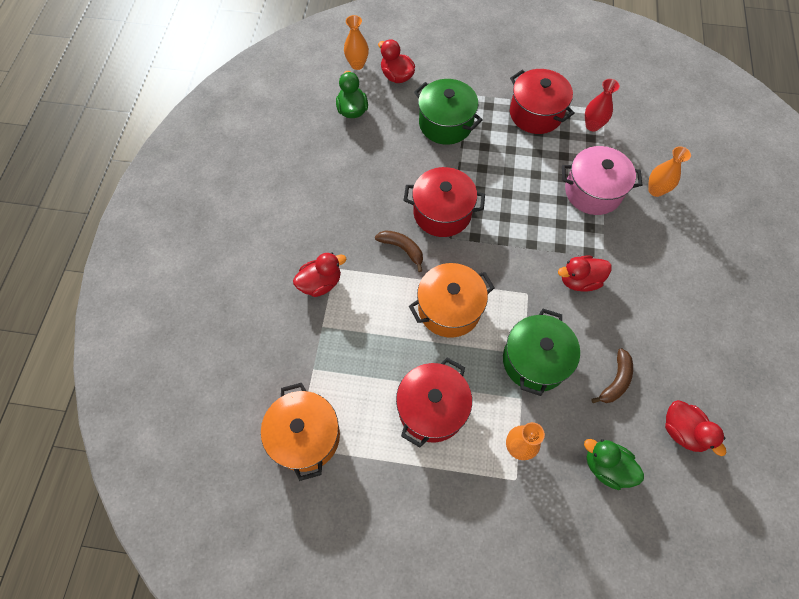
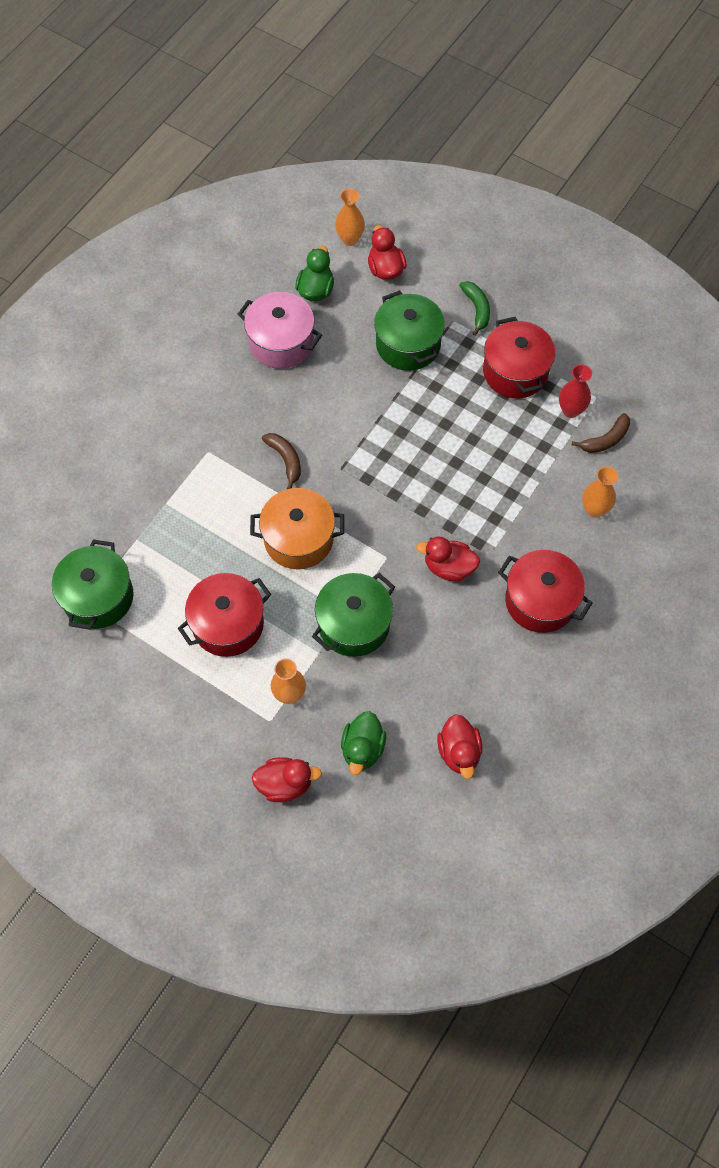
camera: 25 degrees right, 0 degrees up
orange pot [261,383,340,481] -> green pot [52,539,134,629]
red duck [293,252,346,297] -> red duck moved to [252,757,322,802]
red pot [403,167,485,237] -> red pot moved to [498,550,592,633]
pink pot [562,146,642,215] -> pink pot moved to [237,292,322,369]
green duck [584,439,644,490] -> green duck turned 135 degrees counterclockwise [341,711,386,775]
brown banana [591,348,633,403] -> brown banana moved to [572,413,630,453]
none -> green banana [459,281,490,336]

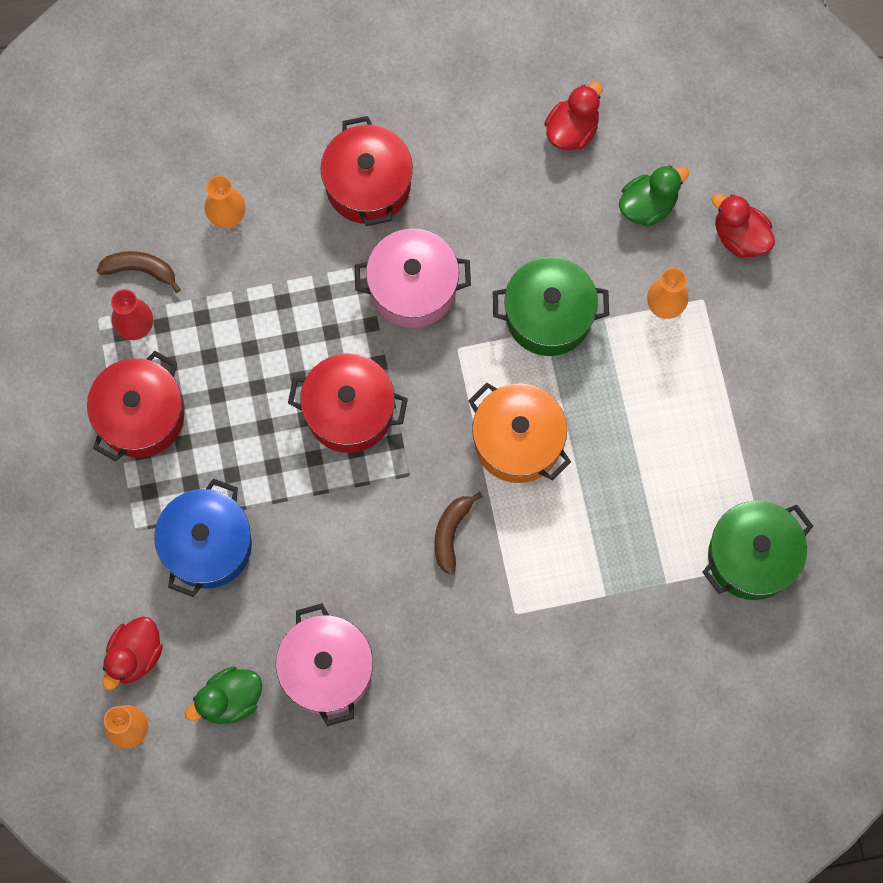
camera: 135 degrees left, 10 degrees up
red pot [178,573,271,657] -> red pot moved to [288,353,408,453]
green pot [374,290,445,371] -> blue pot [154,479,252,597]
red duck [416,537,480,582] -> pink pot [355,229,471,328]
green banana [459,281,490,336] -> none

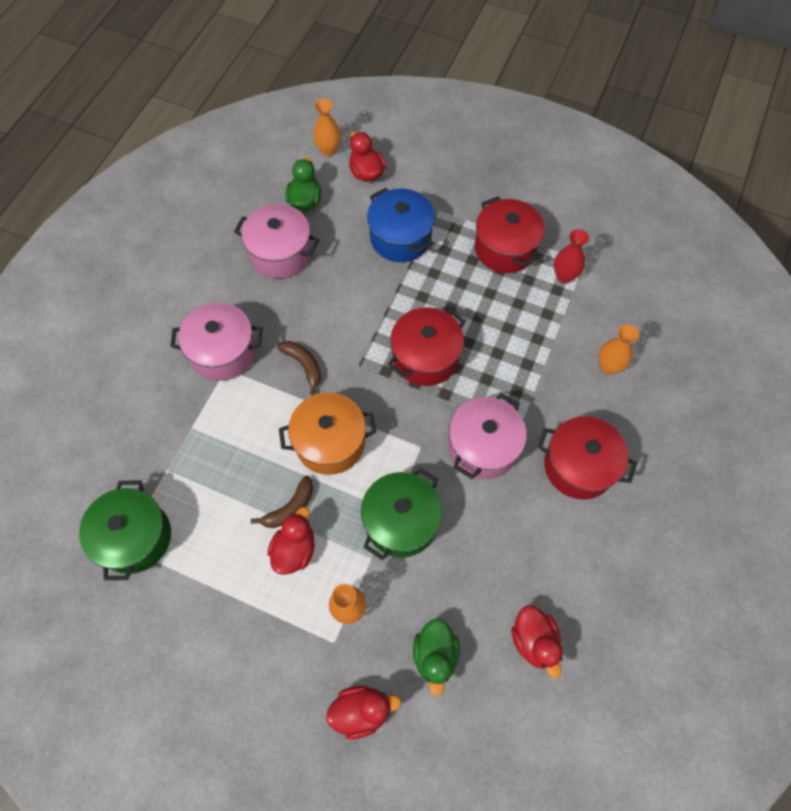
camera: 125 degrees right, 10 degrees down
brown banana [97,251,181,293] -> brown banana moved to [251,475,313,528]
none -> pink pot [170,302,262,381]
none -> red duck [267,507,315,575]

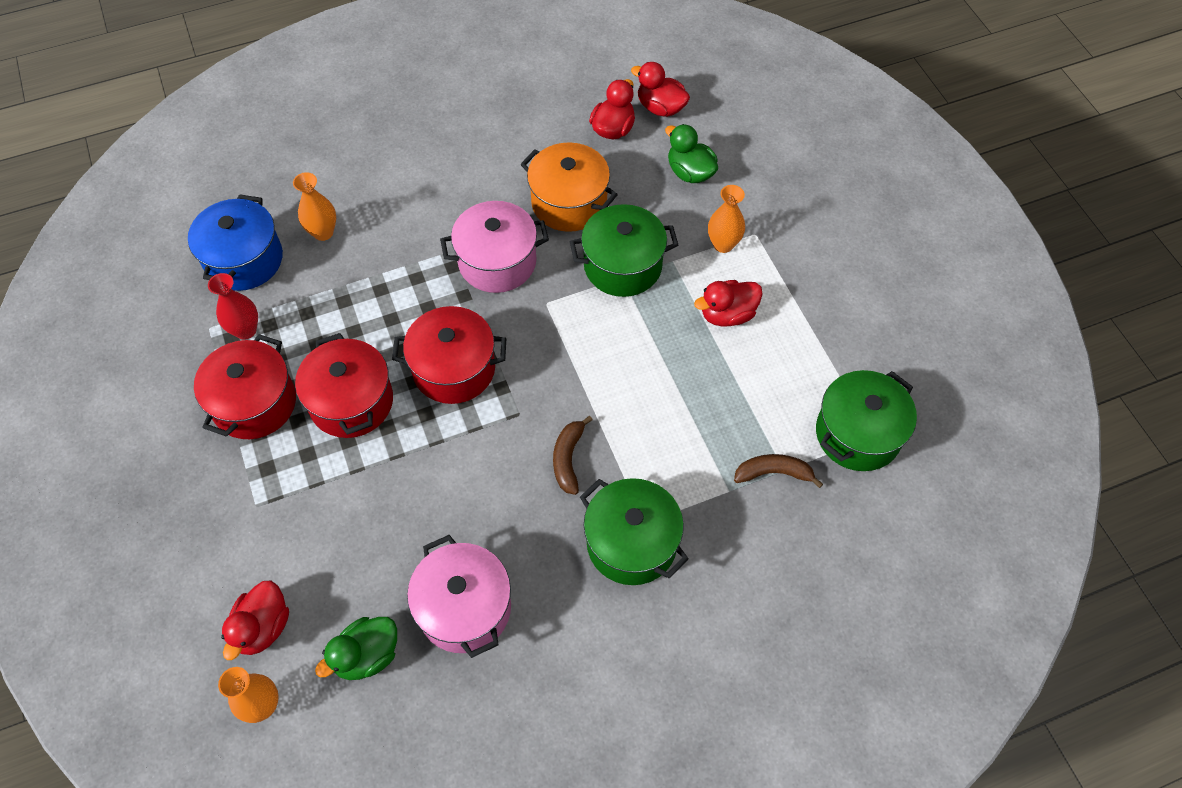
camera: 135 degrees left, 5 degrees down
pink pot [170,302,262,381] -> green pot [580,478,689,585]
brown banana [251,475,313,528] -> brown banana moved to [734,454,823,488]
orange pot [279,393,376,475] -> orange pot moved to [520,142,618,232]
red duck [326,686,401,739] -> red duck moved to [631,62,690,117]
blue pot [367,187,435,262] -> blue pot moved to [188,194,283,291]
green duck [413,618,460,696] -> green duck turned 90 degrees counterclockwise [665,124,718,183]
red pot [538,416,637,499] -> red pot moved to [295,333,393,438]

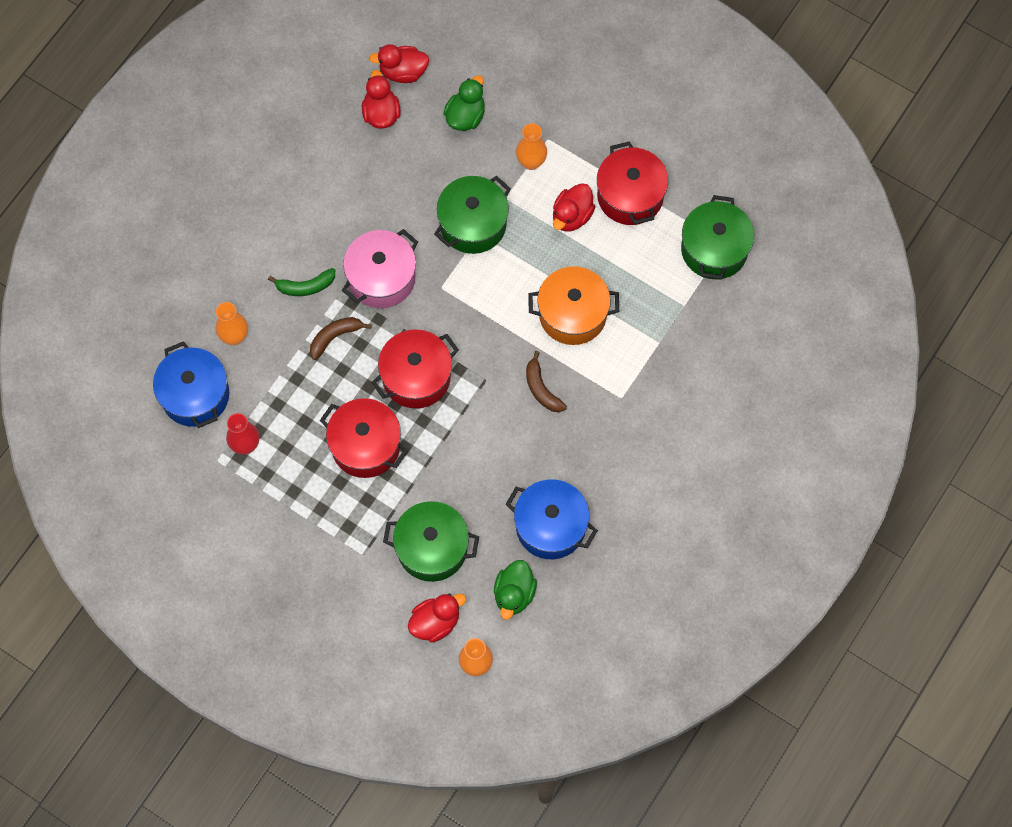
camera: 35 degrees left, 10 degrees up
red pot [194,334,296,439] -> red pot moved to [597,141,668,225]
red duck [221,581,289,660] -> red duck turned 105 degrees counterclockwise [408,593,466,643]
pink pot [407,535,511,658] -> blue pot [506,479,598,559]
orange pot [520,142,618,232] -> orange pot moved to [528,266,619,345]
green pot [580,478,689,585] -> green pot moved to [383,501,479,582]
green duck [665,124,718,183] -> green duck turned 105 degrees clockwise [443,75,485,131]
brown banana [734,454,823,488] -> brown banana moved to [310,317,372,360]
none -> green banana [268,268,335,296]

